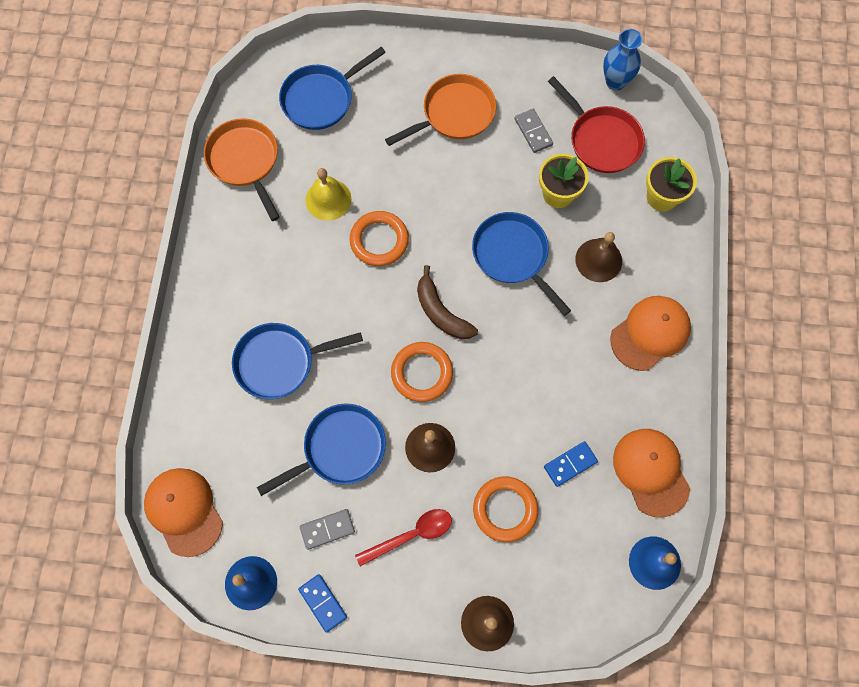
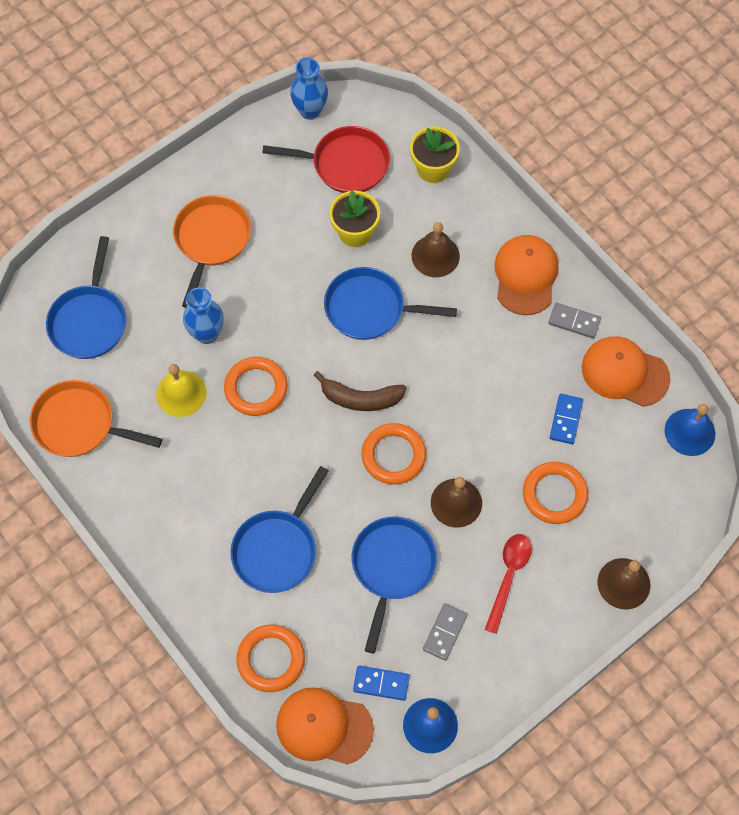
camera: 45 degrees left, 5 degrees down
blue domino [298,574,347,633] -> blue domino moved to [353,665,410,701]
grey domino [514,109,553,153] -> grey domino moved to [548,303,601,339]
none -> blue vase [183,288,224,344]
none -> orange ring [236,624,305,692]

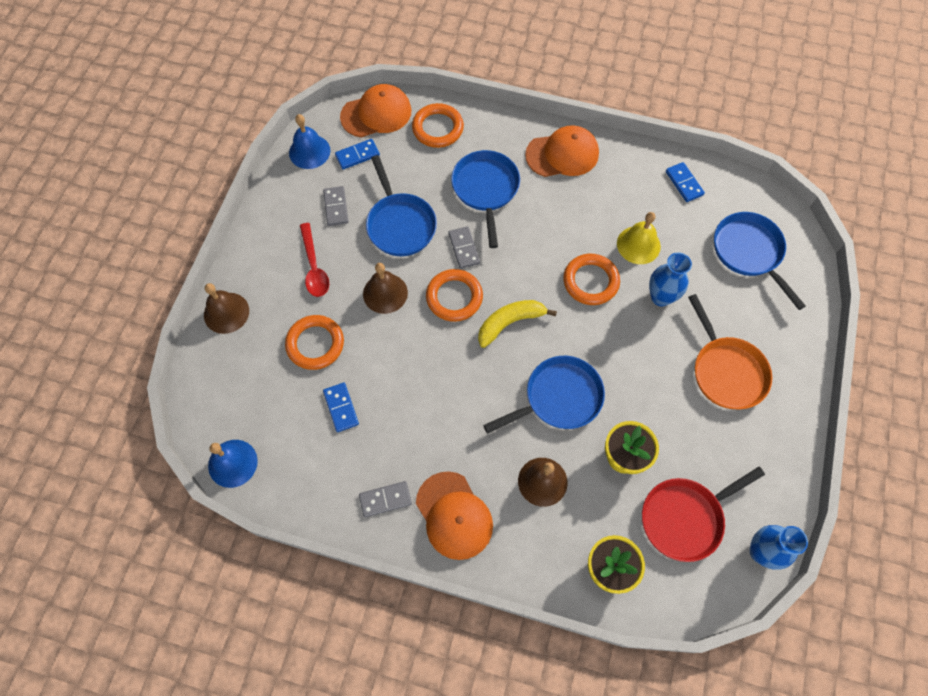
camera: 145 degrees right, 0 degrees up
orange pan [30,380,162,457] -> blue domino [666,162,705,202]
brown banana [314,371,406,411] -> yellow banana [478,300,557,348]
orange cap [582,336,670,407] -> orange cap moved to [525,125,599,177]
none -> grey domino [448,226,480,269]

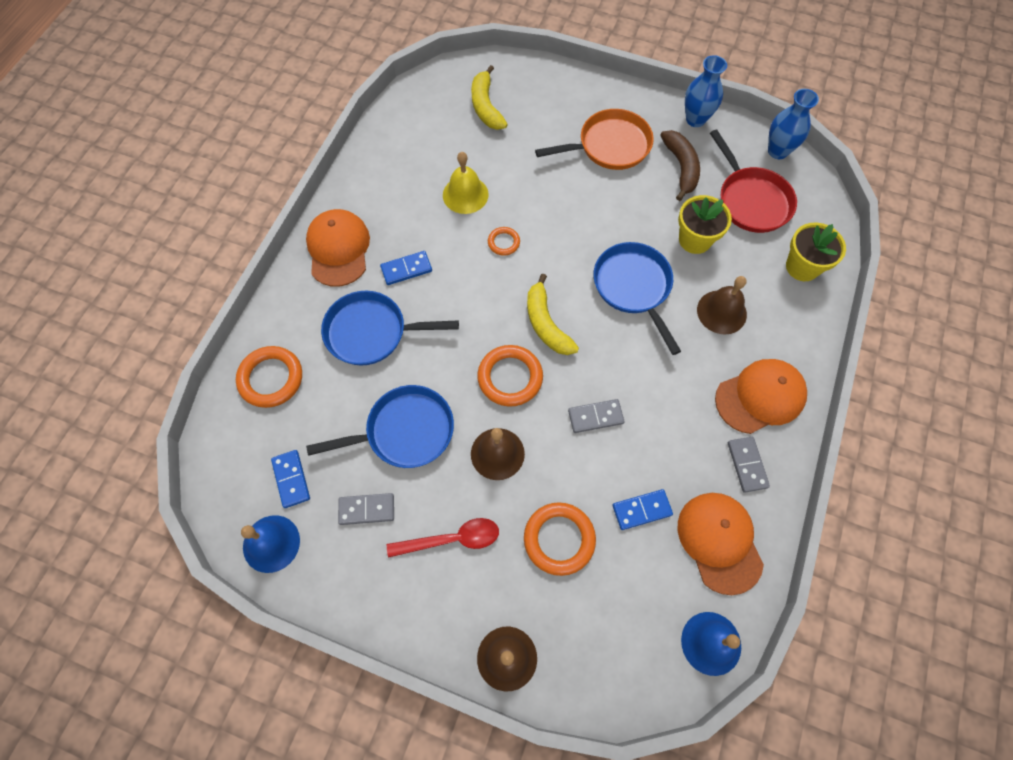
camera: 85 degrees left, 0 degrees up
orange cap [340,84,411,138] -> orange cap moved to [678,493,764,595]
grey domino [448,226,480,269] -> grey domino moved to [568,399,625,433]
orange ring [563,254,620,305] -> orange ring [488,227,520,256], size x0.54
blue vase [649,252,692,307] -> blue vase moved to [685,55,727,127]
blue domino [666,162,705,202] -> blue domino moved to [380,251,432,285]
blue pan [714,212,806,310] -> yellow banana [471,65,508,130]
none -> brown banana [660,130,700,201]

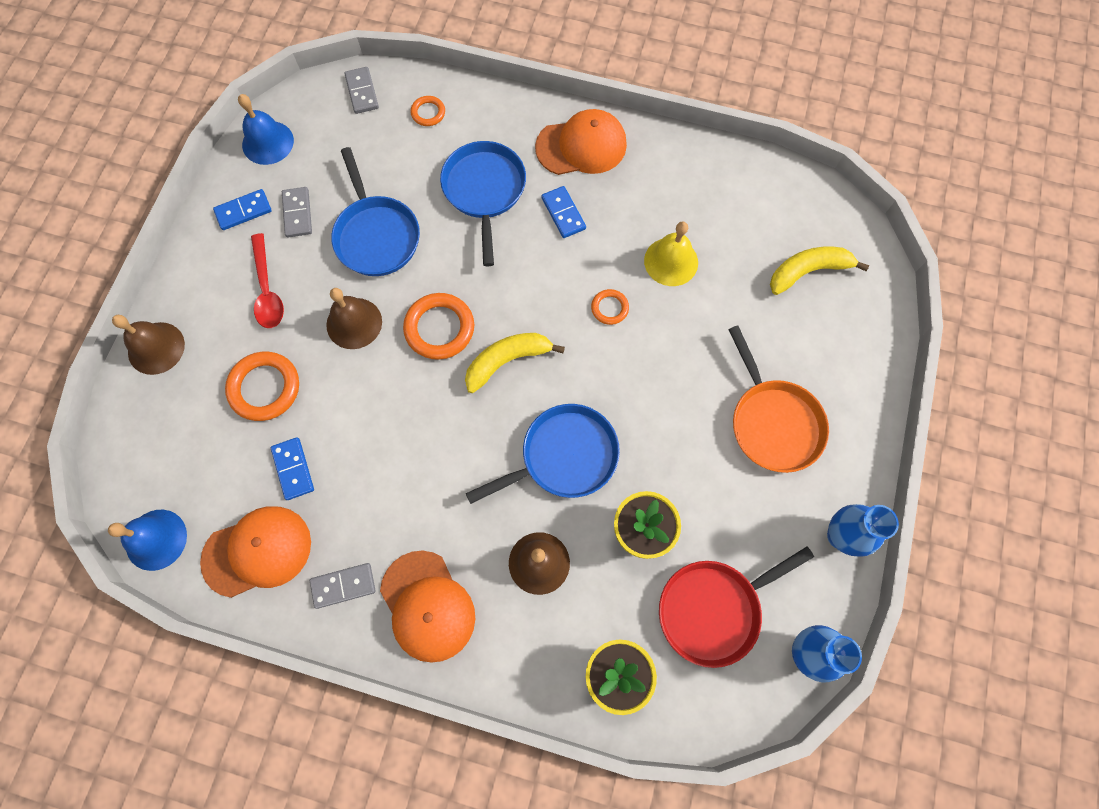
camera: 85 degrees right, 5 degrees up
orange ring [236,346,302,408] -> orange ring [411,96,445,126], size x0.54
blue domino [271,450,310,508] -> blue domino moved to [213,189,272,230]
grey domino [568,399,625,433] -> grey domino moved to [344,67,379,114]
brown banana [660,130,700,201] -> none

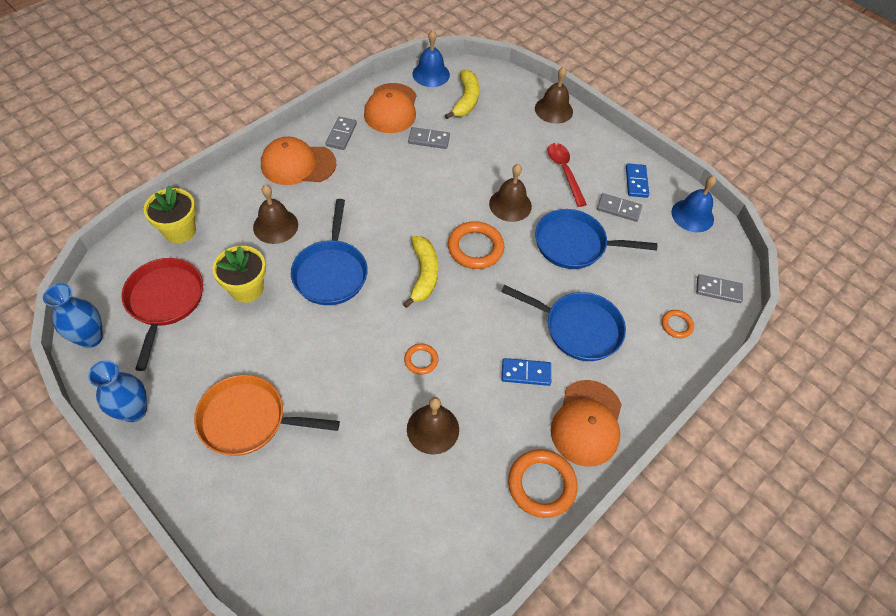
camera: 115 degrees right, 15 degrees down
orange ring [225,352,299,421] -> orange ring moved to [508,449,578,518]
red spoon [251,233,284,328] -> red spoon turned 60 degrees clockwise [548,143,587,207]
blue domino [271,437,314,500] -> grey domino [408,127,450,149]
yellow bell [644,221,698,286] -> brown bell [407,397,459,455]
yellow banana [770,247,869,295] -> yellow banana moved to [445,69,479,119]

